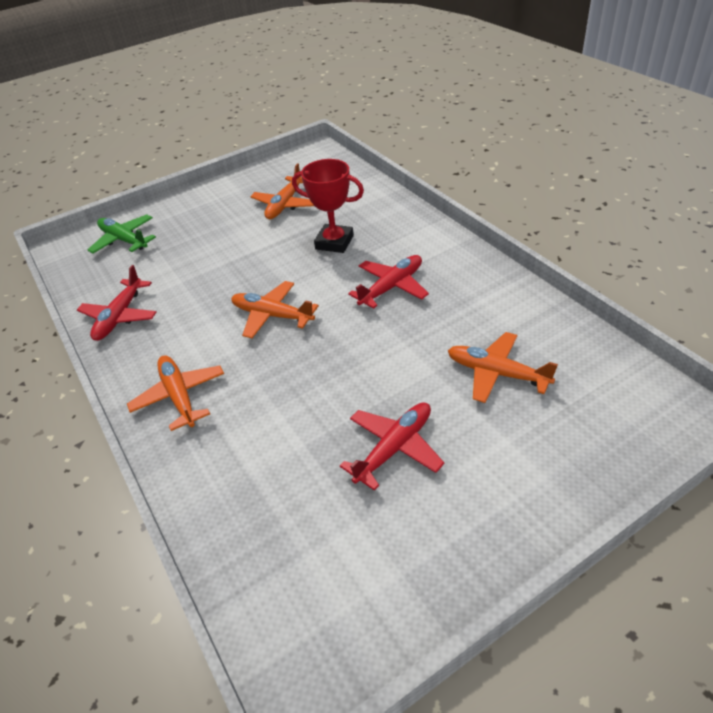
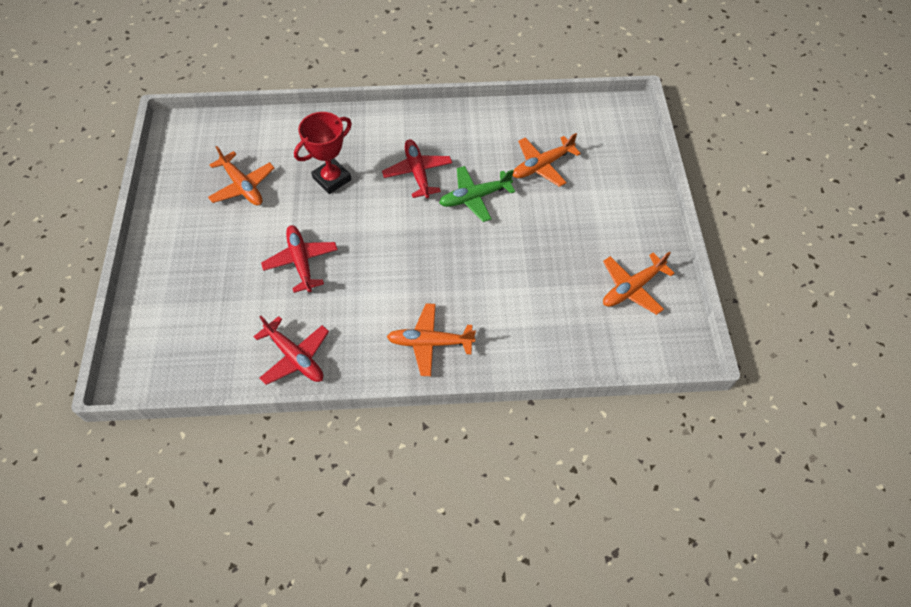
camera: 65 degrees left, 15 degrees up
green plane [87,214,156,253] -> green plane moved to [439,166,515,222]
orange plane [231,281,319,338] -> orange plane moved to [603,252,675,315]
red plane [340,402,444,491] -> red plane moved to [261,225,338,293]

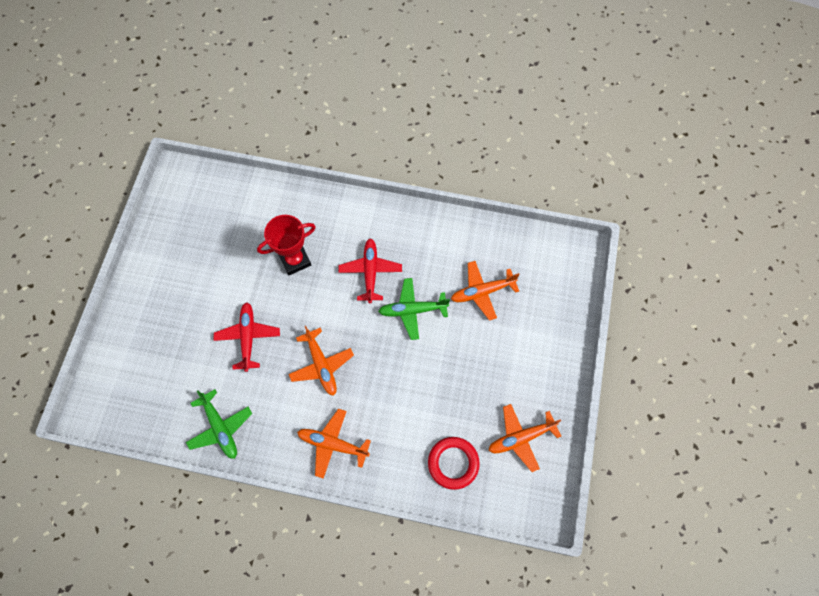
camera: 15 degrees right, 10 degrees up
orange plane [208,146,274,206] -> orange plane moved to [289,326,354,396]
red plane [254,316,329,385] -> green plane [186,389,252,459]
none -> red ring [428,437,480,490]

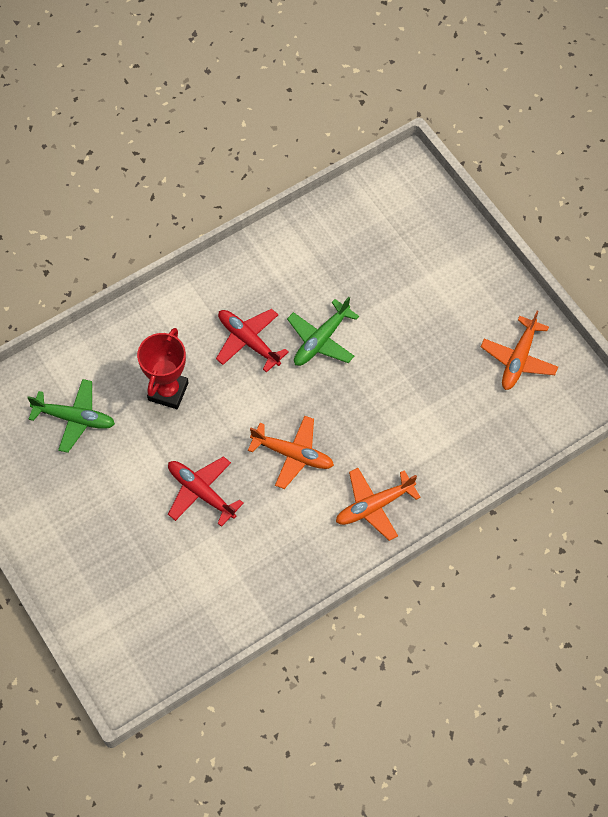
camera: 45 degrees left, 5 degrees down
green plane [186,389,252,459] -> green plane moved to [27,379,115,453]
red ring [428,437,480,490] -> none
orange plane [451,261,520,321] -> none

